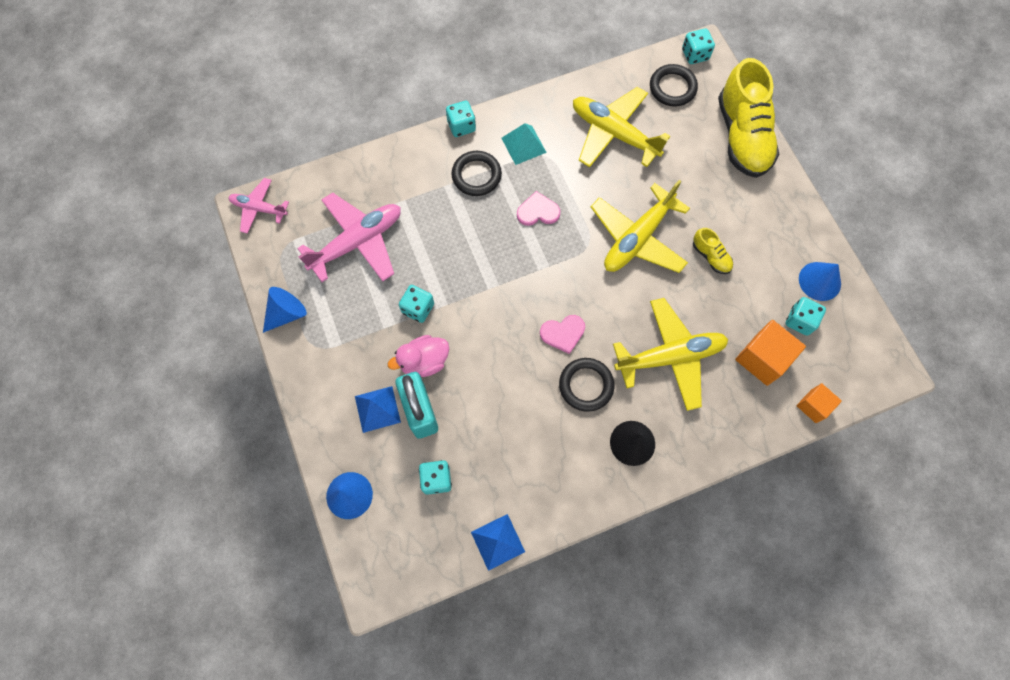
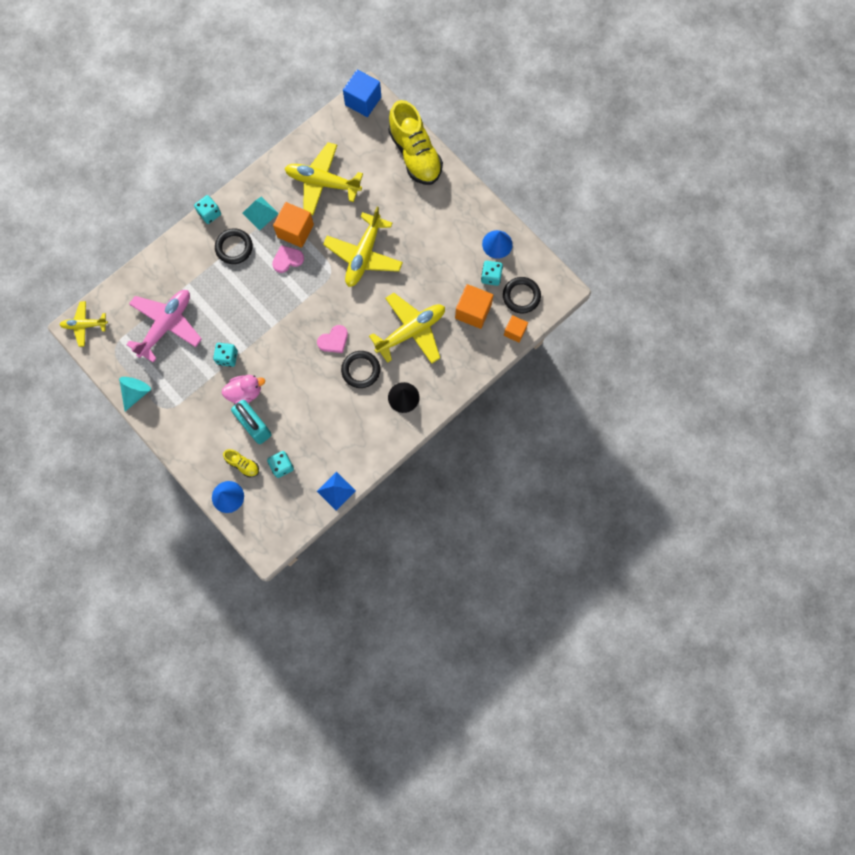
camera: 20 degrees left, 5 degrees up
pink plane [228,178,289,234] -> yellow plane [60,301,108,347]
blue cone [263,287,307,333] -> turquoise cone [119,377,151,411]
blue pyramid [355,386,401,433] -> none
pink duck [388,335,449,377] -> pink duck turned 150 degrees counterclockwise [222,375,265,405]
black ring [650,64,698,107] -> black ring moved to [503,277,541,313]
turquoise dice [682,28,715,64] -> blue cube [343,70,381,117]
yellow shoe [693,228,733,274] -> yellow shoe moved to [223,449,259,477]
none -> orange cube [273,202,314,248]

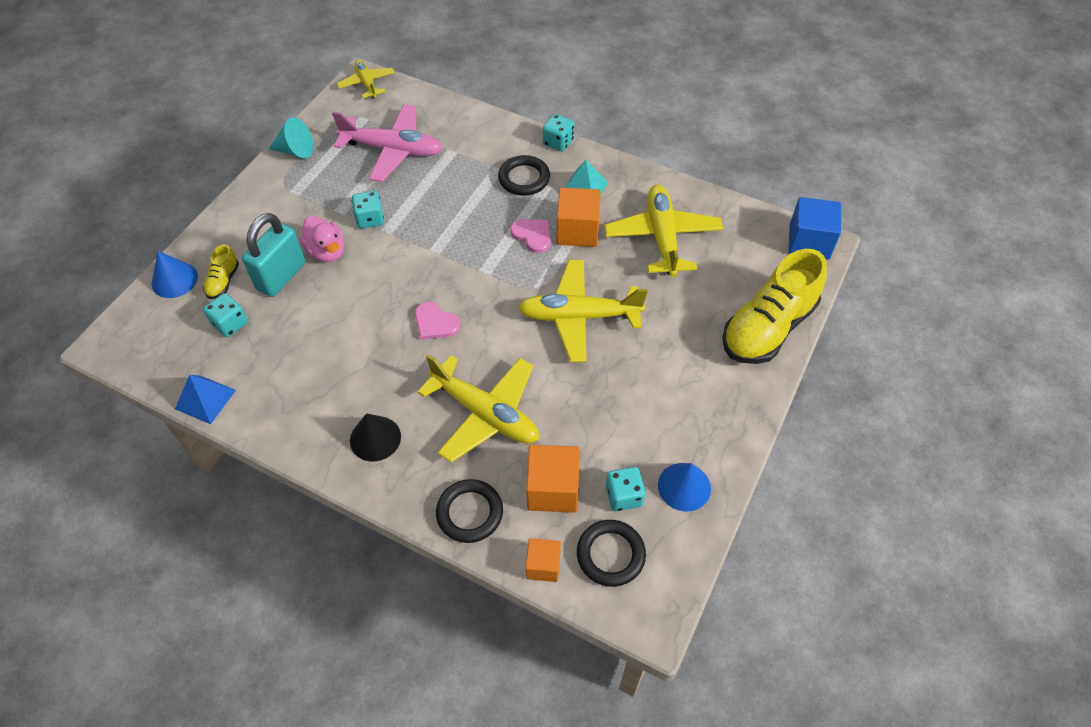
camera: 70 degrees right, 20 degrees down
black ring [341,351,380,388] -> black ring moved to [436,479,503,543]

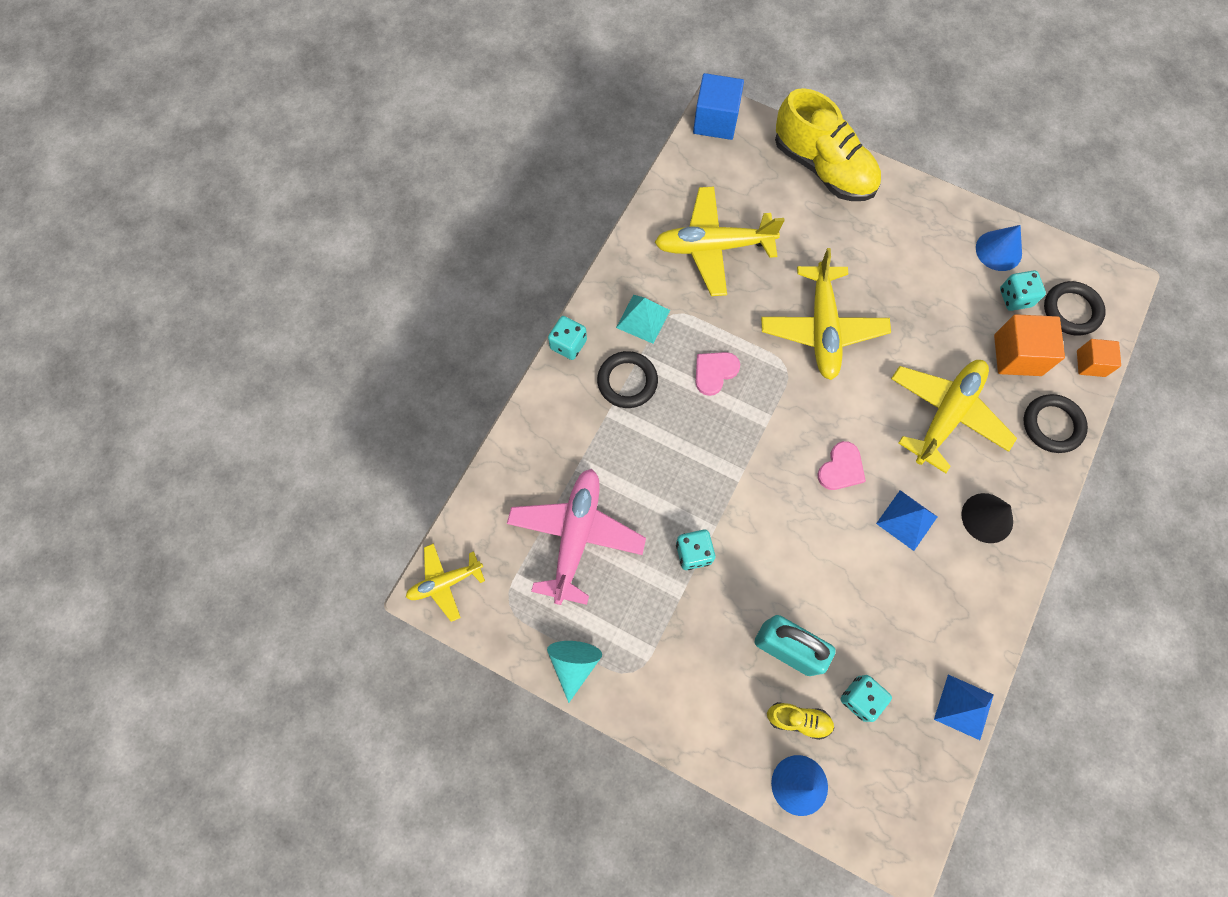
camera: 90 degrees left, 15 degrees up
pink duck [300,216,344,262] -> none
orange cube [557,188,601,247] -> none
none -> blue pyramid [876,490,937,551]

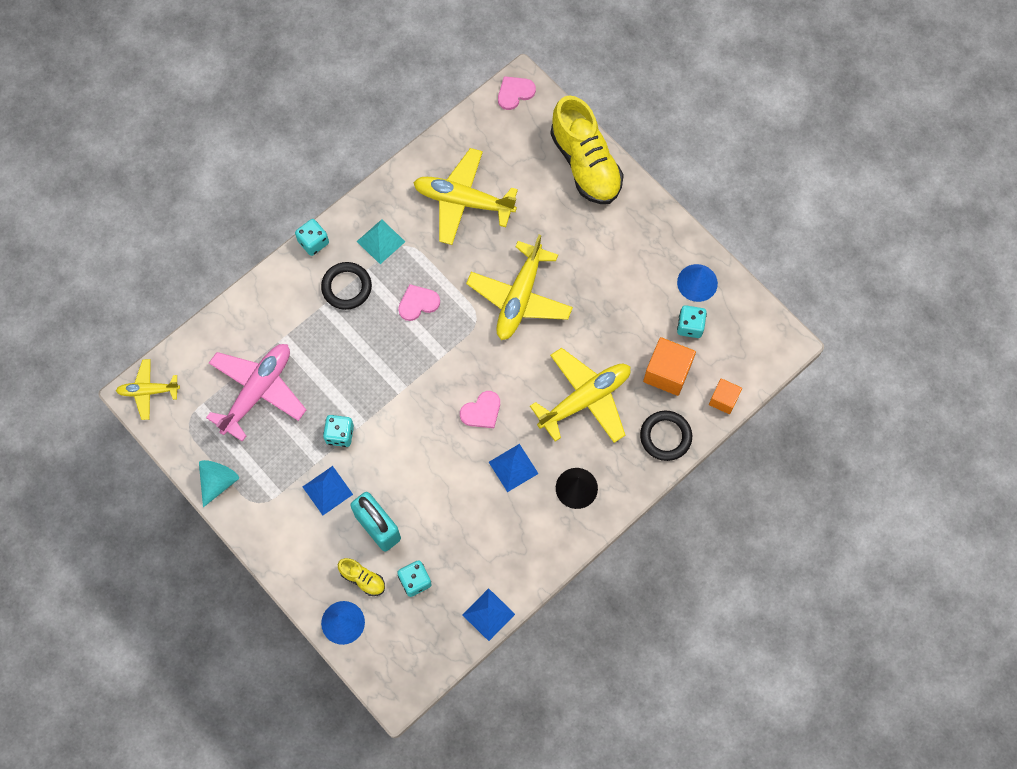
camera: 20 degrees right, 0 degrees up
blue cube [693,73,744,140] -> pink heart [498,76,536,110]
black ring [1044,281,1106,336] -> none
none -> blue pyramid [303,466,353,515]

